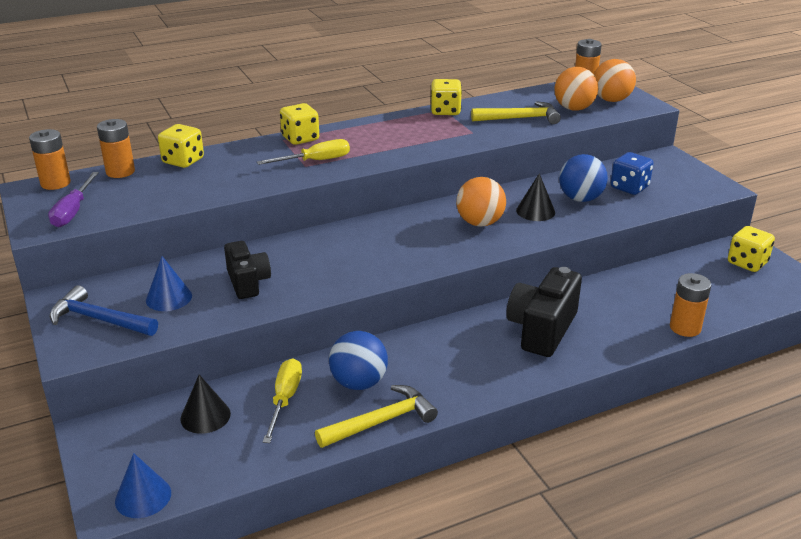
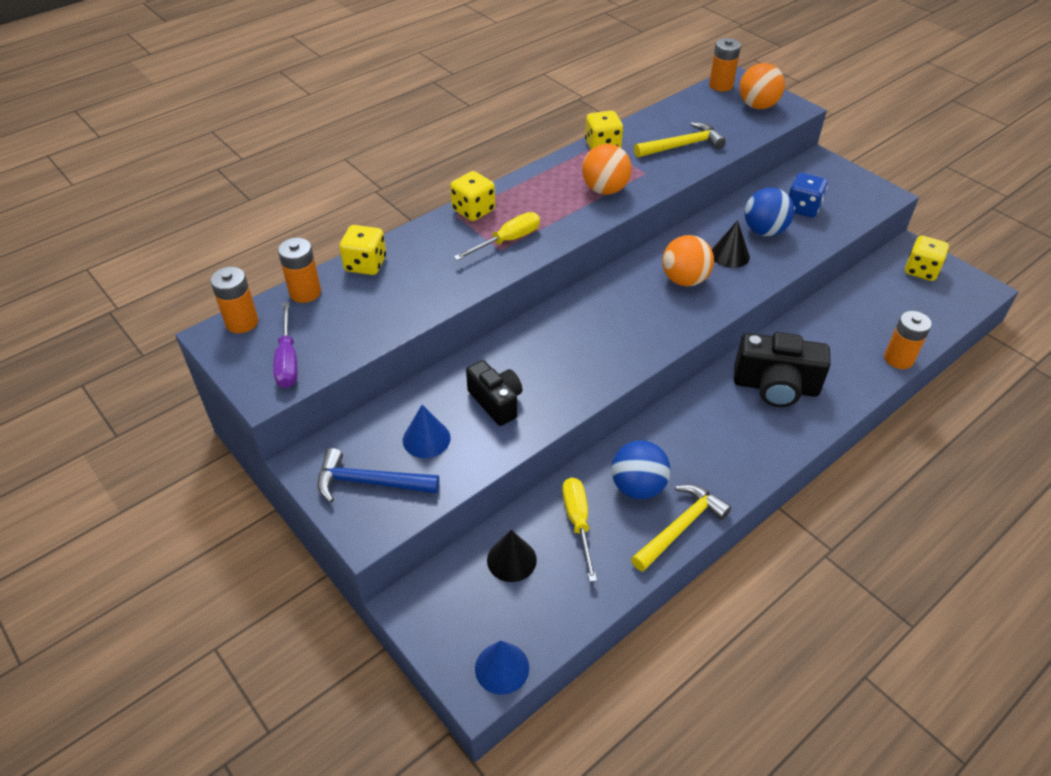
camera: 15 degrees left, 15 degrees up
black camera [506,267,582,357] -> black camera turned 90 degrees counterclockwise [734,332,831,407]
orange ball [554,67,598,111] -> orange ball moved to [582,144,632,195]

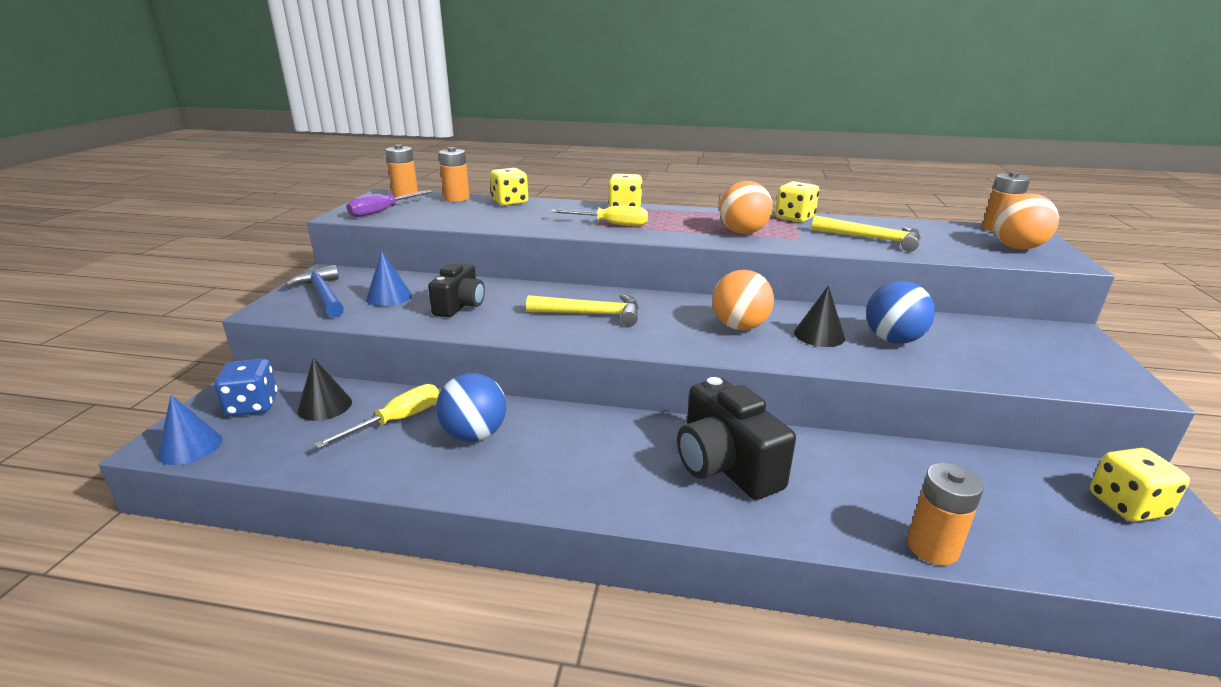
camera: 50 degrees right, 20 degrees down
yellow hammer [631,484,731,571] -> yellow hammer moved to [526,294,639,326]
blue dice [789,173,828,218] -> blue dice moved to [214,359,277,416]

